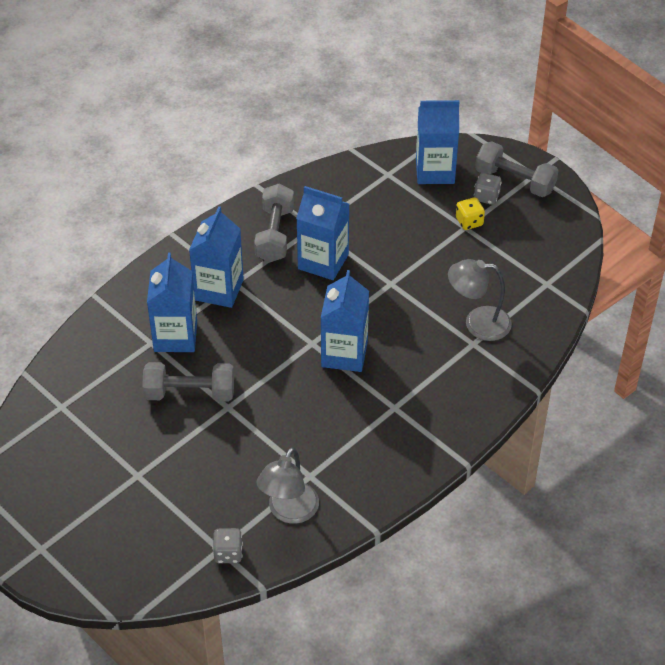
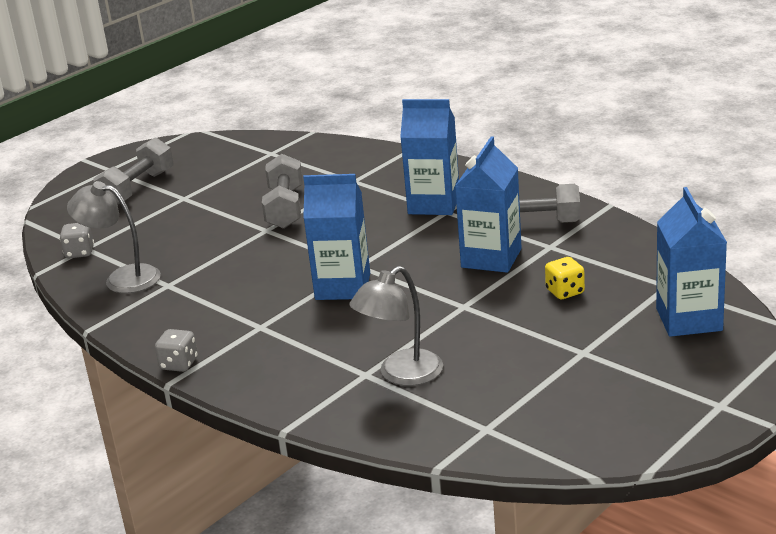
camera: 90 degrees right, 20 degrees down
blue carton [147,252,197,352] -> none
grey lamp [448,259,512,341] -> grey lamp turned 135 degrees counterclockwise [349,266,443,386]
yellow dice [456,197,485,230] -> yellow dice moved to [545,257,585,299]
grey dice [474,173,502,205] -> grey dice moved to [155,329,198,372]
grey dumbbell [475,142,559,197] -> grey dumbbell moved to [93,137,173,205]

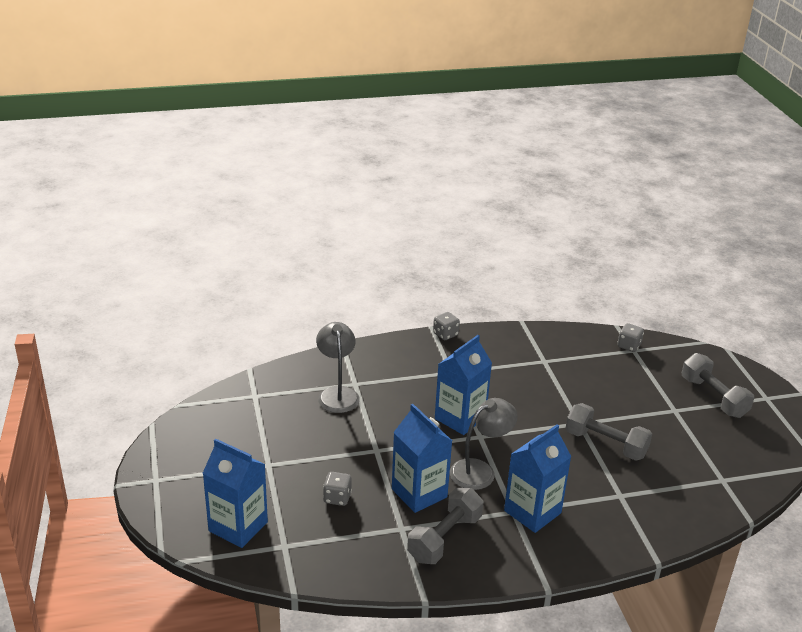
camera: 120 degrees right, 5 degrees up
grey lamp [67,181,161,293] -> grey lamp moved to [450,398,518,490]
yellow dice [545,257,585,299] -> grey dice [323,472,352,506]

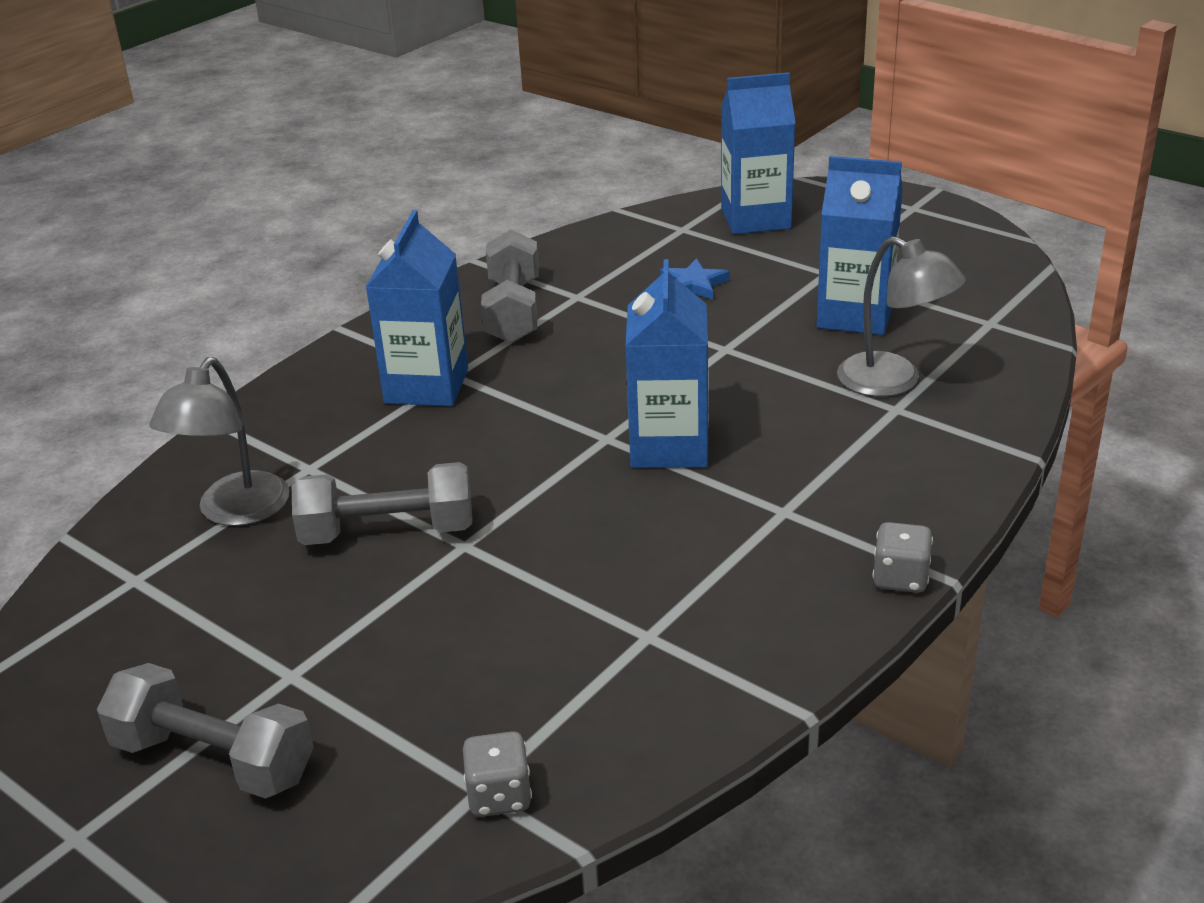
camera: 145 degrees right, 0 degrees up
grey dice [323,472,352,506] -> blue star [660,258,730,300]
blue carton [392,404,452,513] -> blue carton moved to [817,156,903,335]
grey lamp [450,398,518,490] -> grey lamp moved to [149,357,289,526]

